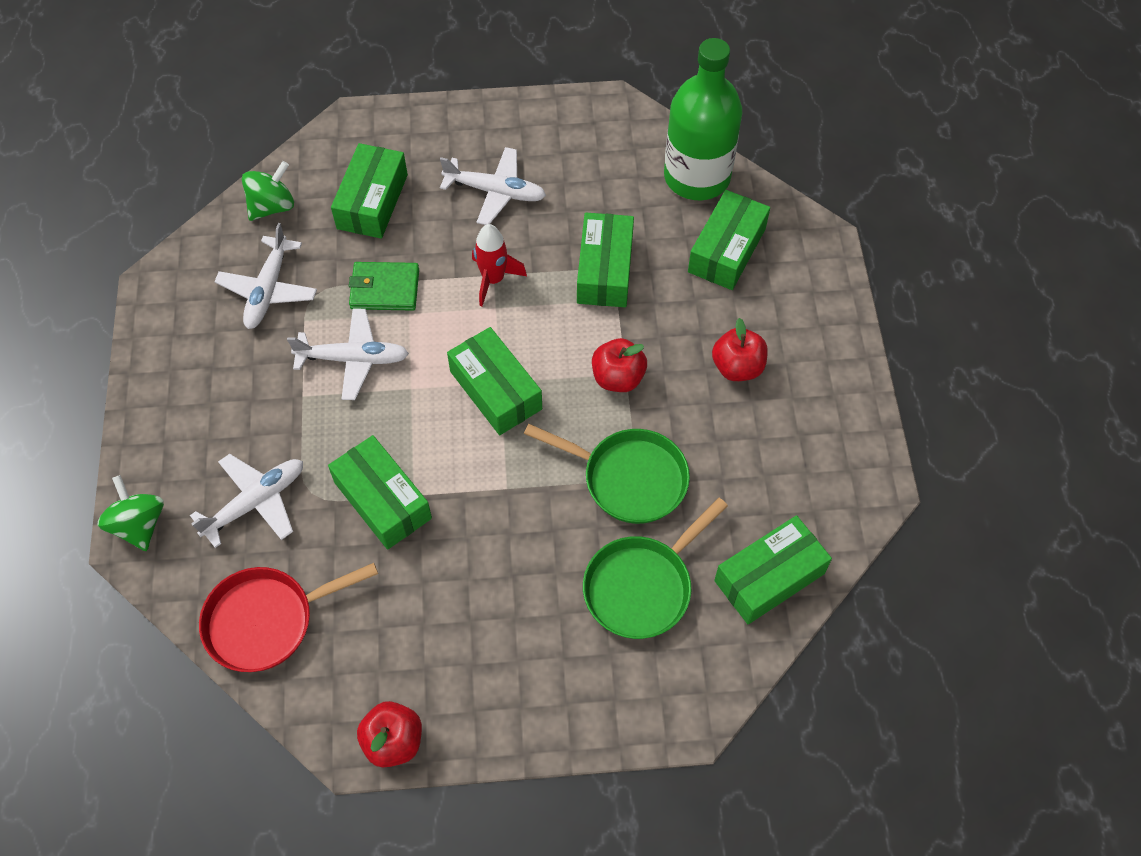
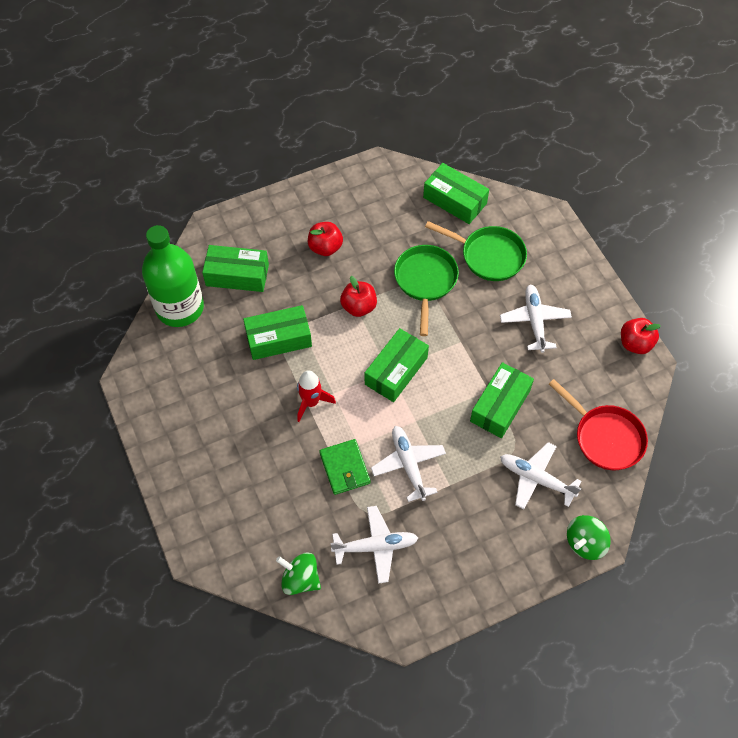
camera: 110 degrees left, 0 degrees up
green box [331,143,408,239] -> none
white plane [440,147,546,225] -> white plane moved to [500,285,572,353]

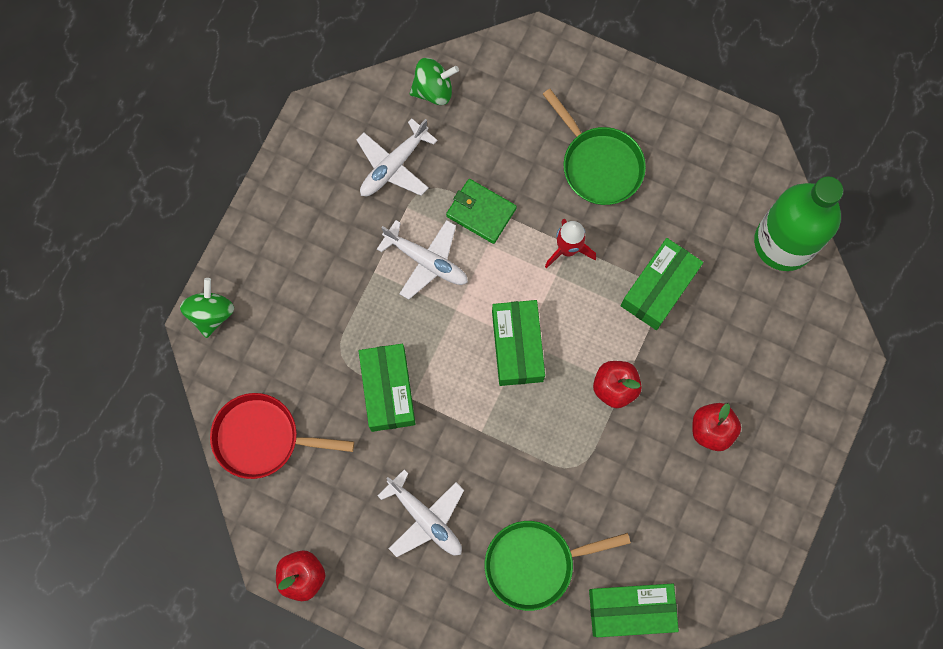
camera: 140 degrees right, 15 degrees up
green box [202,245,269,292] -> none
green pan [394,245,459,336] -> green pan moved to [543,89,646,205]
white plane [500,442,582,509] -> none

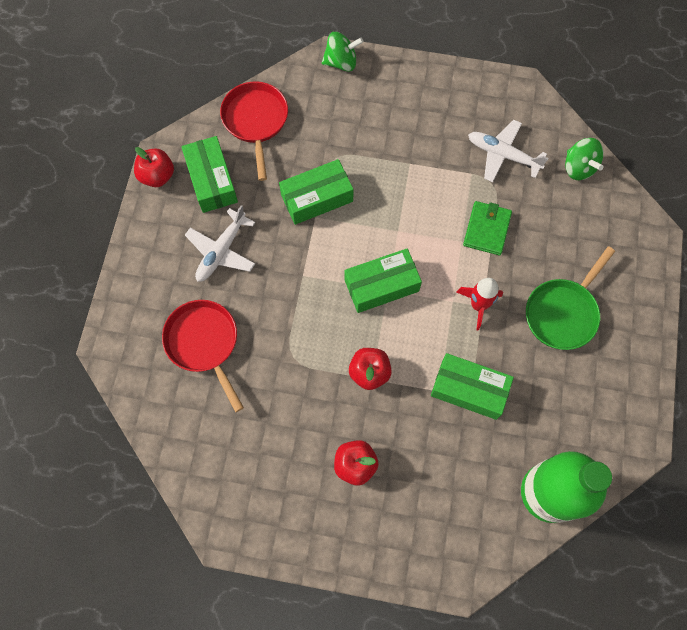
camera: 75 degrees right, 5 degrees down
white plane [377,220,468,300] -> none
green pan [485,521,631,611] -> red pan [162,300,244,412]
green box [589,584,679,637] -> green box moved to [181,136,238,213]

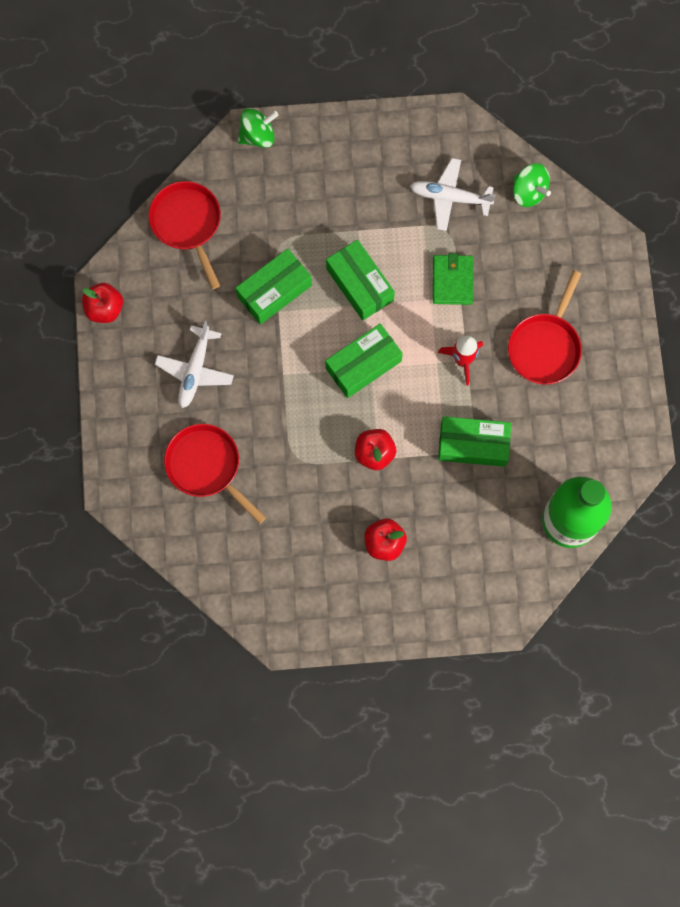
camera: 15 degrees left, 5 degrees up
green box [181,136,238,213] -> green box moved to [326,240,395,320]
green pan [526,246,615,350] -> red pan [508,270,582,384]

